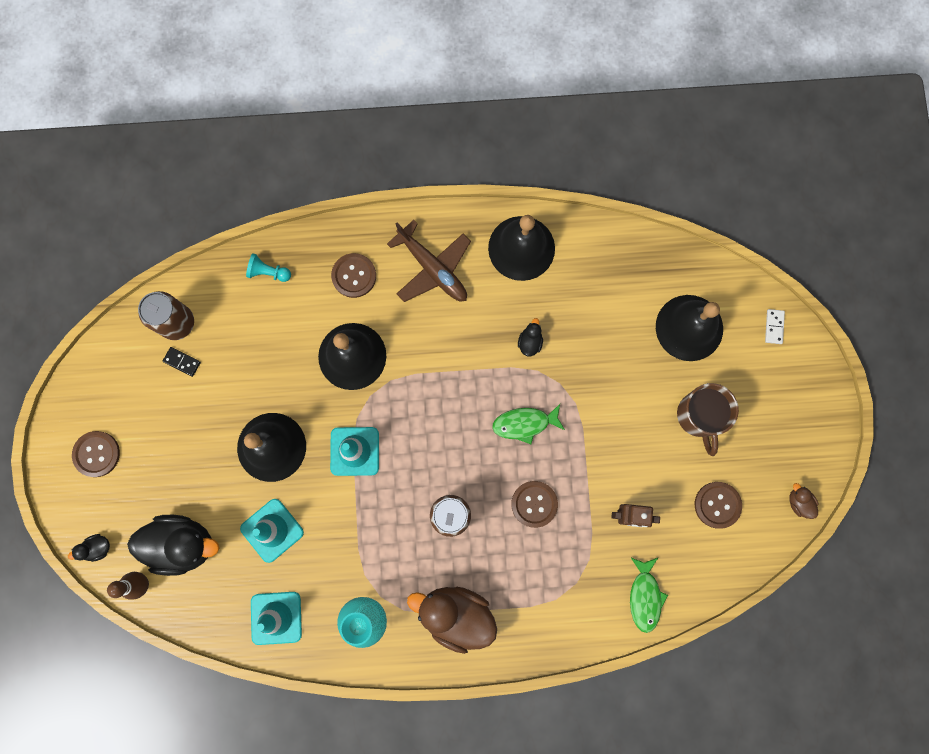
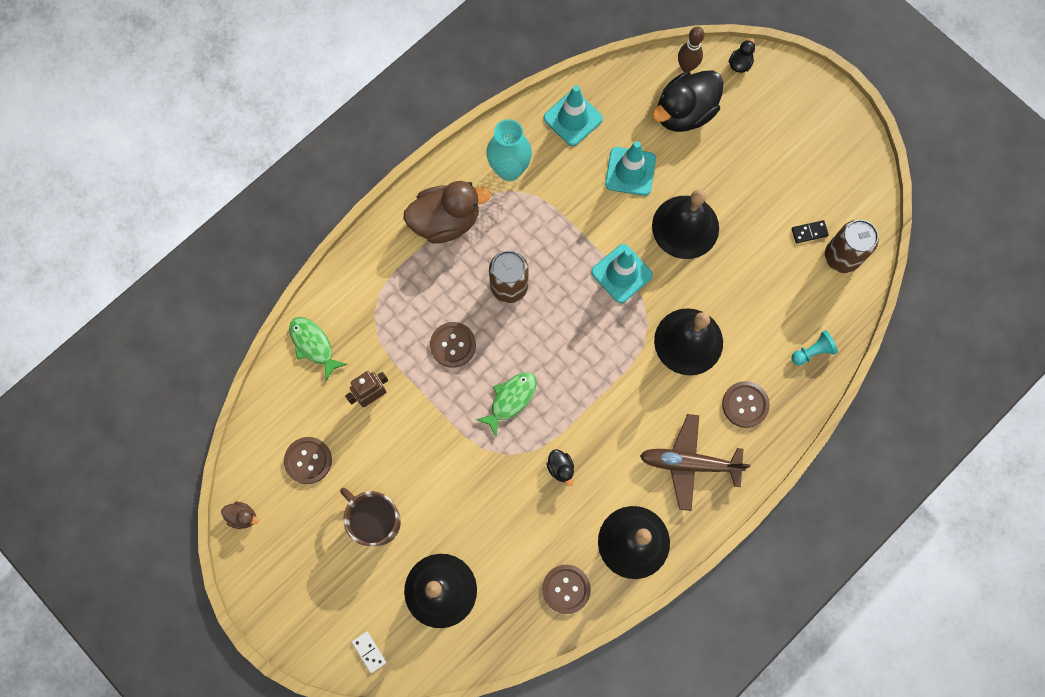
camera: 140 degrees right, 5 degrees down
brown button [72,431,120,477] -> brown button moved to [542,565,591,614]

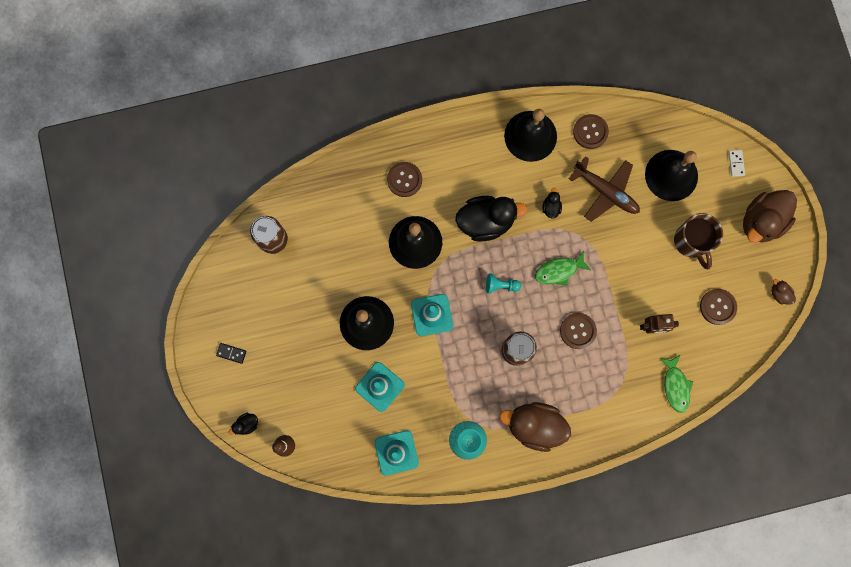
camera: 150 degrees left, 5 degrees up
brown plane [640,414,750,511] -> brown plane moved to [569,156,640,222]
black duck [652,70,724,132] -> black duck moved to [455,196,528,242]
black domino [792,220,829,243] -> black domino moved to [216,343,246,364]
turquoise pawn [792,330,838,365] -> turquoise pawn moved to [486,273,521,294]
none -> brown duck [743,190,797,243]

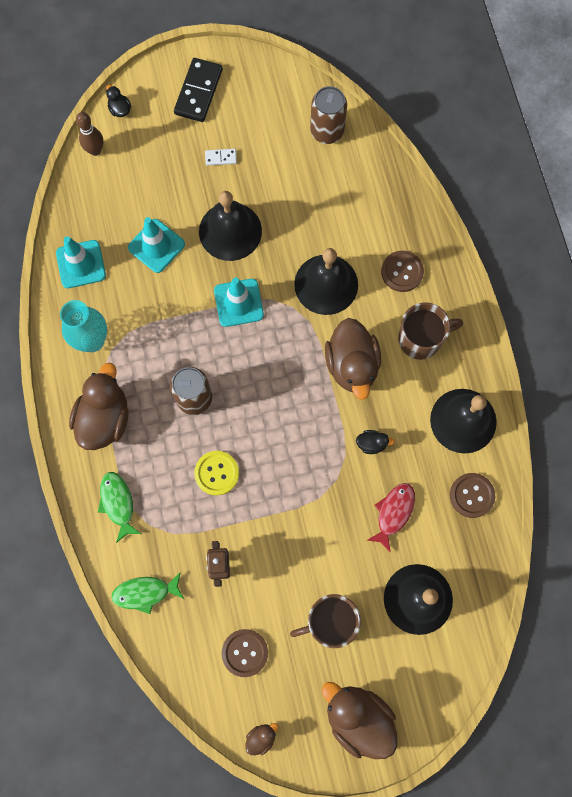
camera: 90 degrees right, 5 degrees down
black domino [216,343,246,364] -> black domino [174,58,223,122], size x2.07
black duck [455,196,528,242] -> brown duck [325,318,381,400]
turquoise pawn [486,273,521,294] -> none
green fish [535,251,591,286] -> green fish moved to [98,472,141,543]
brown button [560,313,597,349] -> yellow button [194,451,239,496]
brown plane [569,156,640,222] -> red fish [367,483,415,553]
white domino [729,150,745,177] -> white domino moved to [205,149,237,166]
none -> brown mug [398,302,463,360]

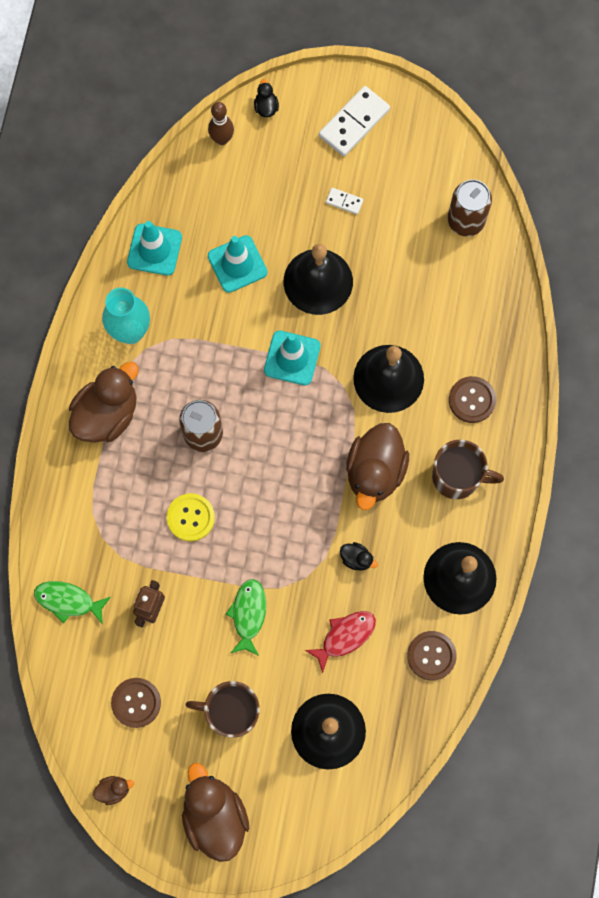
camera: 25 degrees right, 0 degrees up
green fish [98,472,141,543] -> green fish moved to [226,579,266,656]
black domino [174,58,223,122] -> white domino [319,86,390,157]

